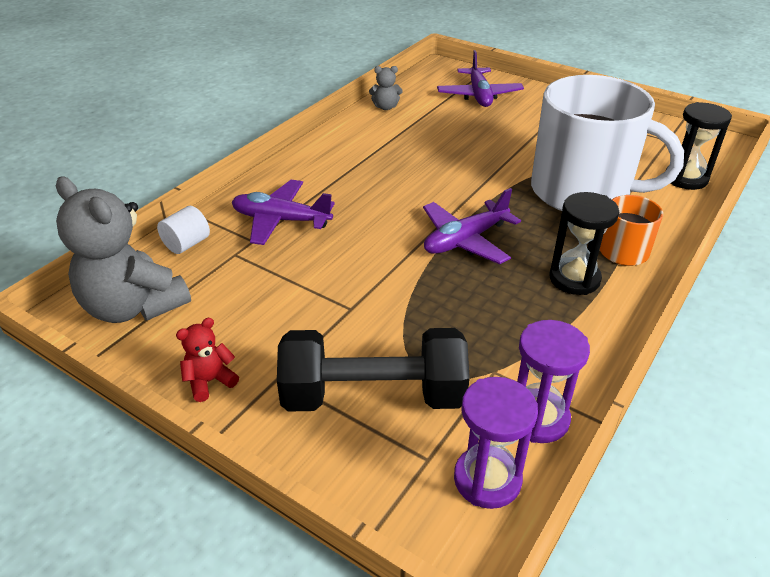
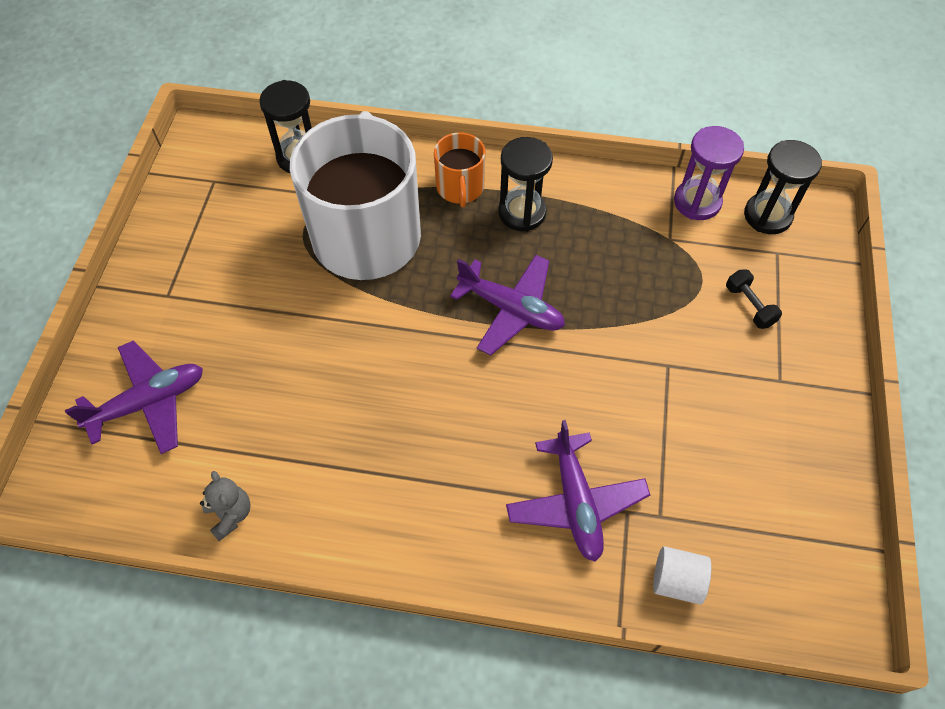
camera: 115 degrees left, 20 degrees up
grey teddy bear [56,177,191,323] -> none
red teddy bear [176,318,239,402] -> none
black dumbbell [277,328,470,412] -> black dumbbell [726,269,782,329], size x0.40
purple hourglass [454,377,538,509] -> black hourglass [744,140,822,234]

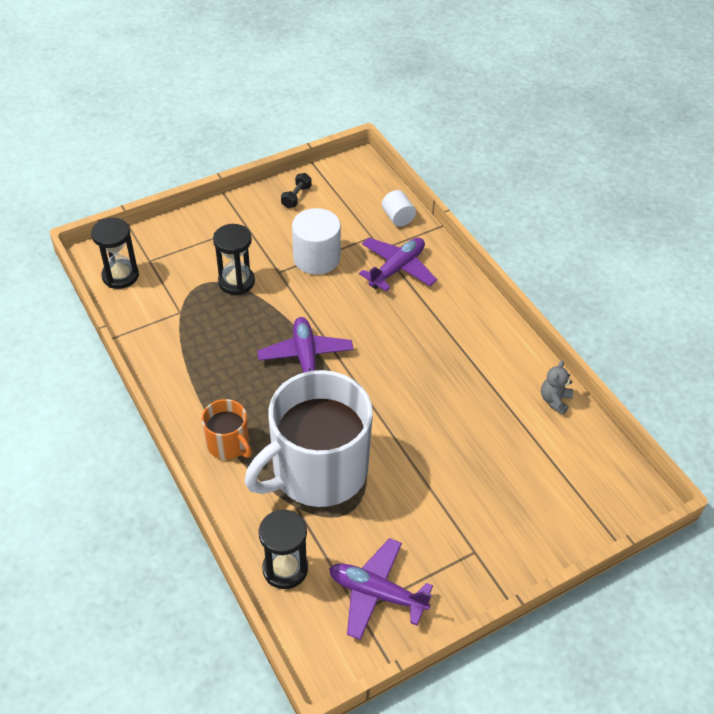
camera: 130 degrees left, 10 degrees down
purple plane [65,341,203,454] -> purple plane moved to [329,538,433,640]
orange mug [434,132,485,208] -> orange mug turned 90 degrees clockwise [201,399,252,460]
black hourglass [498,137,553,232] -> black hourglass moved to [213,224,255,295]
purple hourglass [674,126,744,220] -> none
black dumbbell [726,269,782,329] -> black dumbbell moved to [281,173,312,208]
none -> white cylinder [292,208,341,275]

